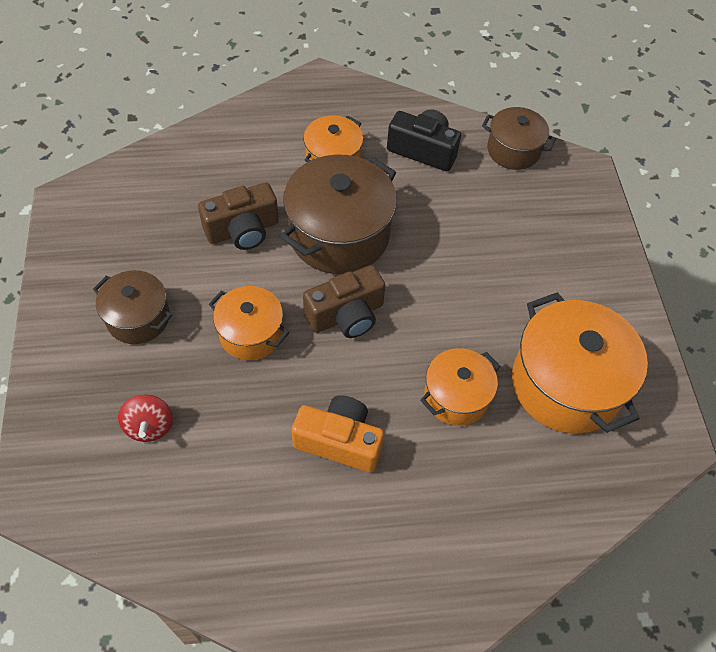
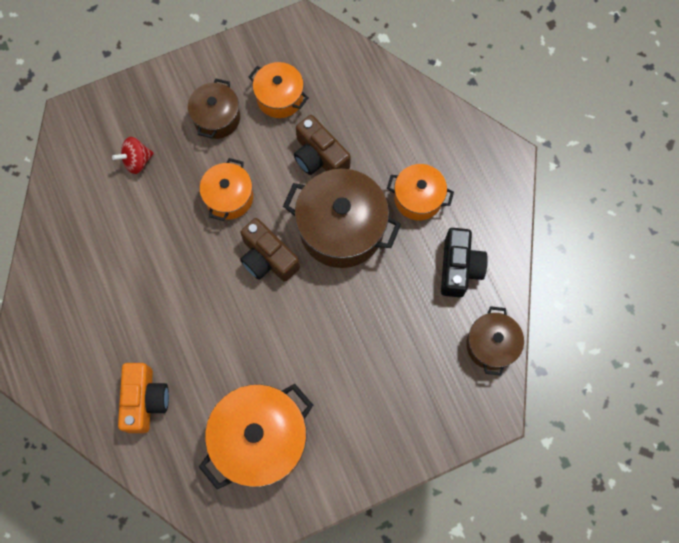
camera: 75 degrees right, 15 degrees up
orange camera [291,395,384,472] -> orange camera moved to [118,363,169,433]
orange pot [420,348,500,426] -> orange pot moved to [249,62,309,118]

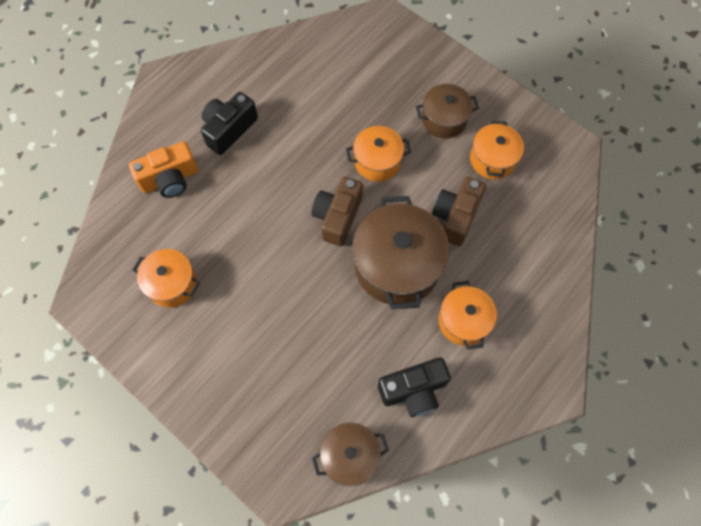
camera: 65 degrees right, 5 degrees down
red spinning top [112,137,154,174] -> none
orange pot [199,384,313,489] -> orange pot [132,249,200,307], size x0.58
none -> black camera [201,92,258,155]

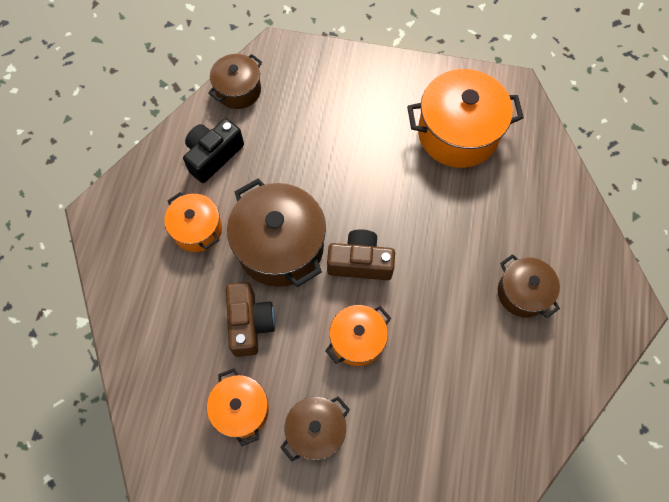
camera: 150 degrees right, 0 degrees up
orange camera [129,142,198,198] -> none
orange pot [132,249,200,307] -> orange pot [407,69,524,168], size x1.73
black camera [201,92,258,155] -> brown pot [498,254,560,318]
brown camera [312,177,363,246] -> brown camera turned 75 degrees counterclockwise [327,229,395,280]

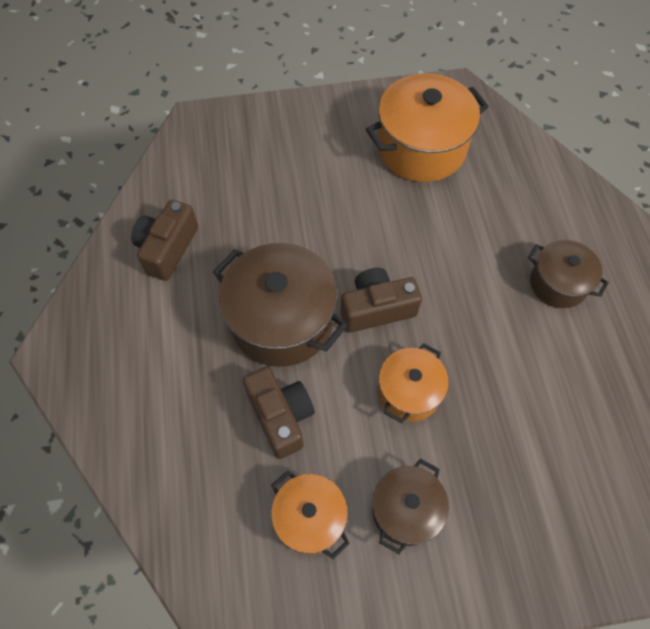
camera: 20 degrees left, 5 degrees down
orange pot [164,192,222,252] -> none
black camera [183,118,244,183] -> brown camera [131,200,198,281]
brown pot [208,54,262,109] -> none

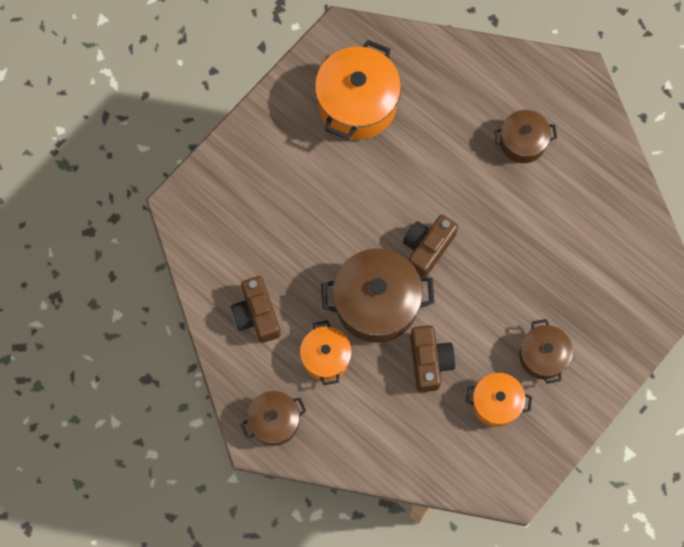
camera: 40 degrees left, 10 degrees up
brown camera [242,367,315,459] -> brown camera turned 60 degrees clockwise [410,325,455,392]
orange pot [378,343,449,423] -> orange pot moved to [300,321,352,385]
none -> brown pot [240,391,306,446]

